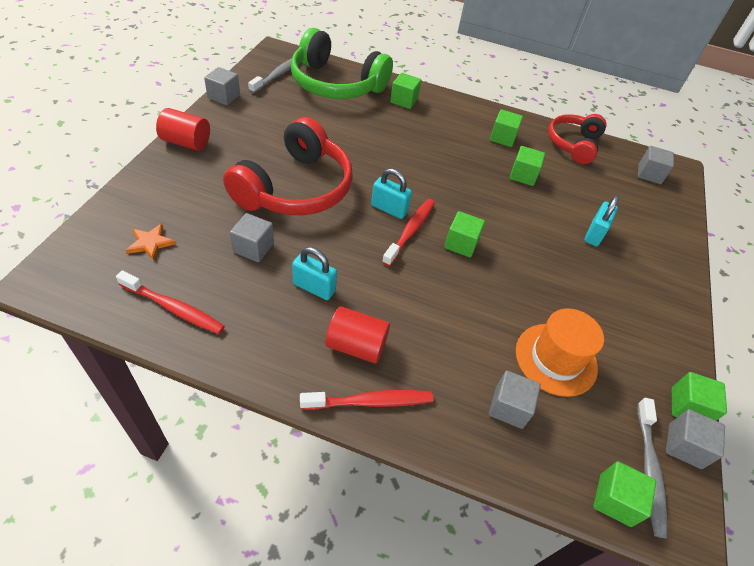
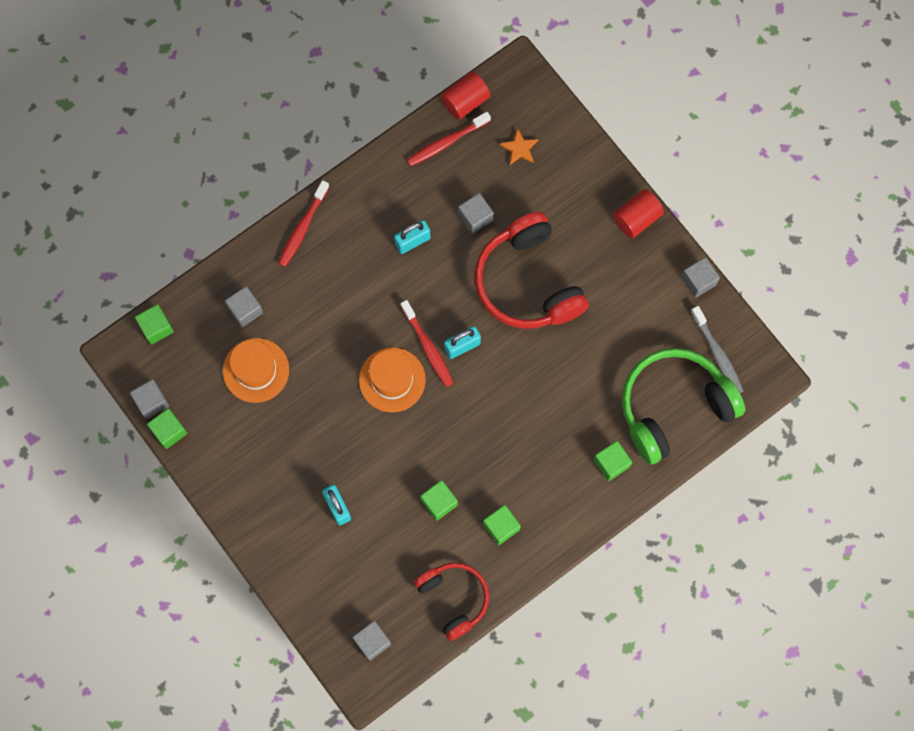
camera: 130 degrees right, 25 degrees up
red cylinder [325,306,390,364] -> red cylinder moved to [441,71,490,120]
green cube [444,211,485,258] -> orange hat [359,347,426,412]
grey toothbrush [637,398,667,538] -> none

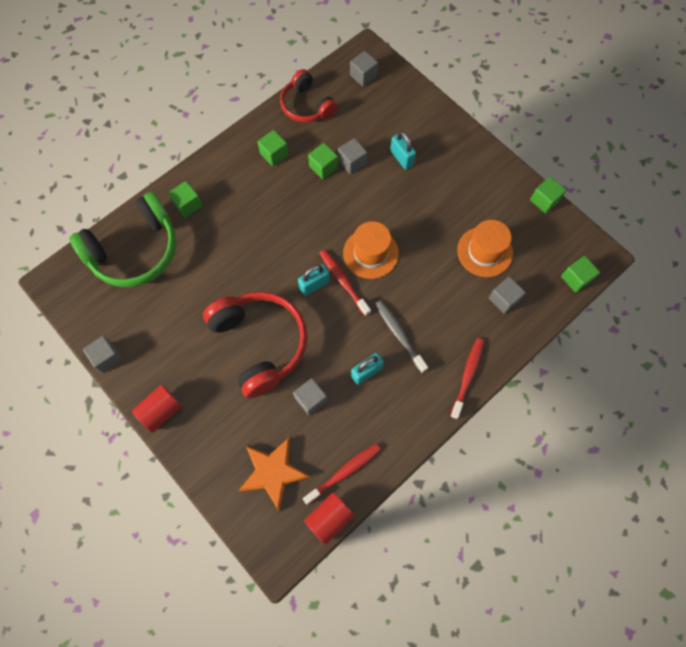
camera: 175 degrees right, 5 degrees down
grey cube [130,379,169,419] -> grey cube moved to [338,138,367,174]
orange star [500,128,538,165] -> orange star [238,437,311,511], size x1.91
grey toothbrush [691,306,744,393] -> grey toothbrush moved to [375,301,428,373]

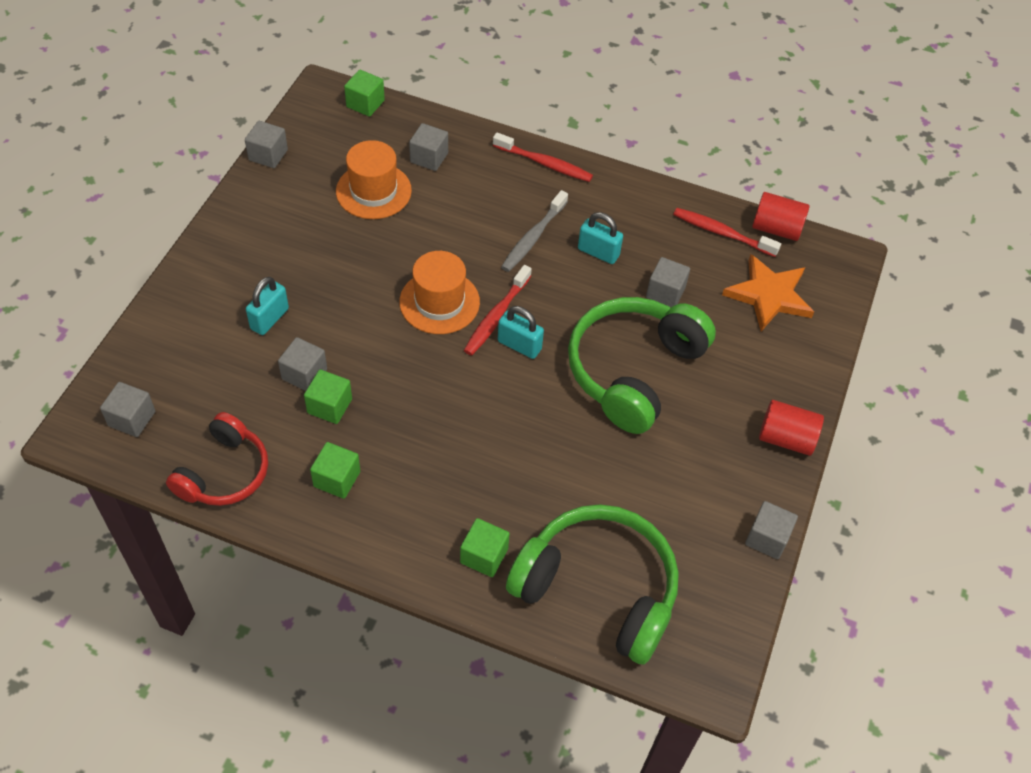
camera: 120 degrees left, 15 degrees down
red headphones [203,291,308,398] -> green headphones [568,297,716,434]
red toothbrush [450,338,484,419] -> red toothbrush turned 150 degrees counterclockwise [493,132,593,182]
green cube [530,177,566,213] -> grey cube [245,121,288,168]

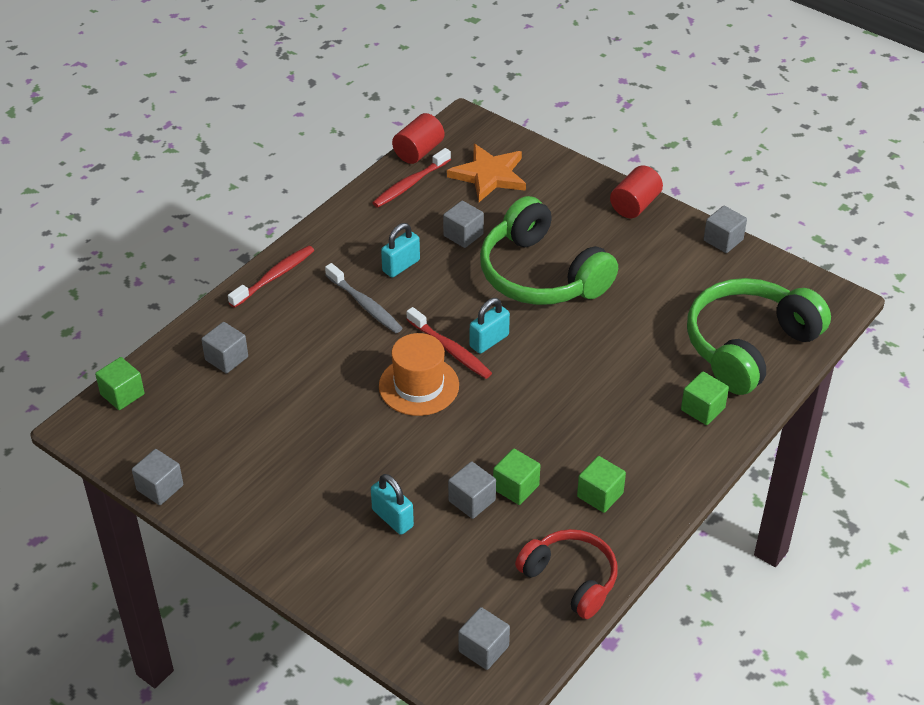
camera: 70 degrees left, 10 degrees down
orange hat [336,140,412,219] -> none

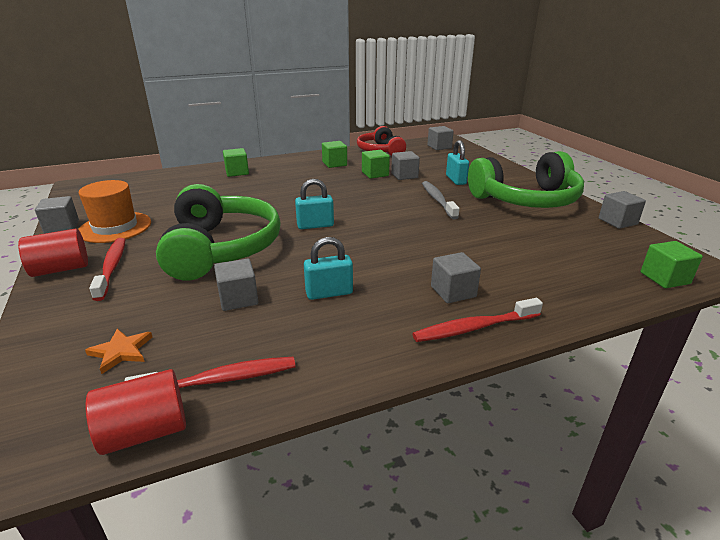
camera: 150 degrees left, 15 degrees down
grey cube [201,322,248,374] -> grey cube moved to [431,252,481,303]
grey toothbrush [325,263,403,333] -> grey toothbrush moved to [422,181,460,219]
orange hat [379,333,459,416] -> orange hat moved to [78,180,151,243]
red toothbrush [406,307,492,379] -> red toothbrush moved to [89,238,125,301]
orange star [447,144,526,202] -> orange star [85,329,152,374], size x0.52
green headphones [687,278,831,395] -> green headphones moved to [468,151,584,208]

